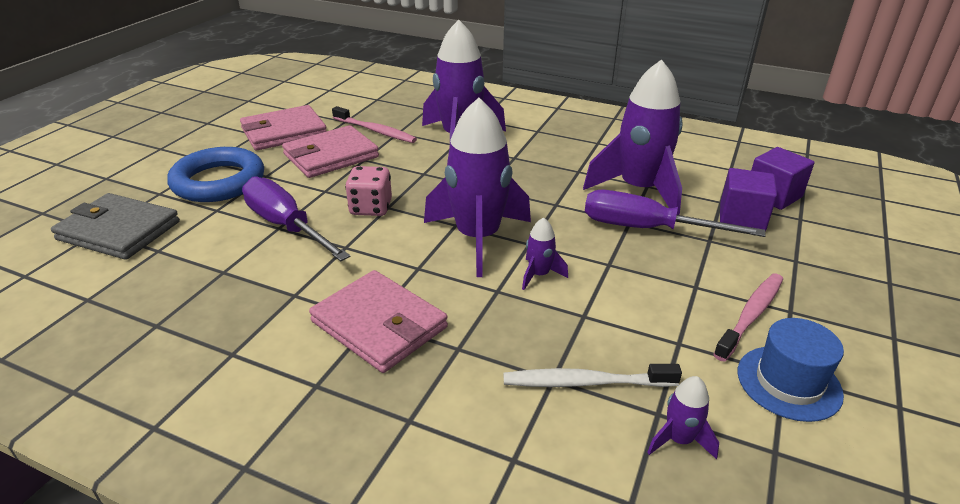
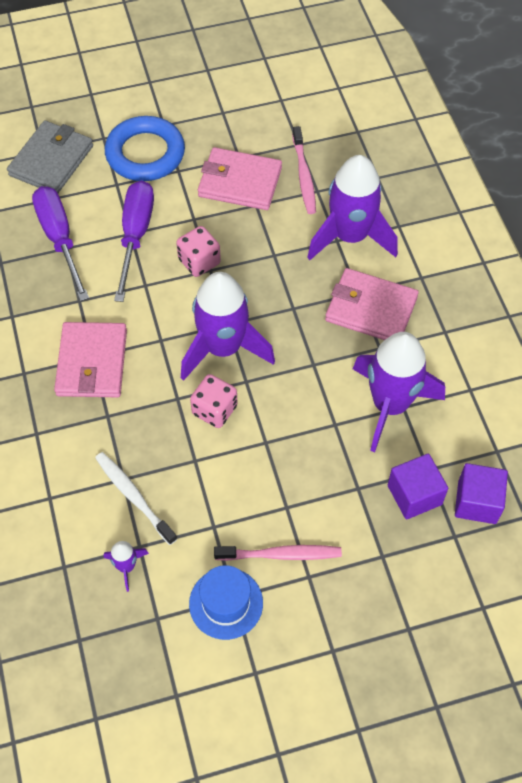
camera: 50 degrees right, 25 degrees up
grey wallet [51,193,180,260] -> grey wallet turned 45 degrees clockwise [7,120,93,193]
pink wallet [240,105,326,151] -> pink wallet moved to [325,268,419,340]
purple rocket [522,217,568,290] -> pink dice [190,374,238,428]
purple screwdriver [585,190,765,237] -> purple screwdriver moved to [32,186,89,301]

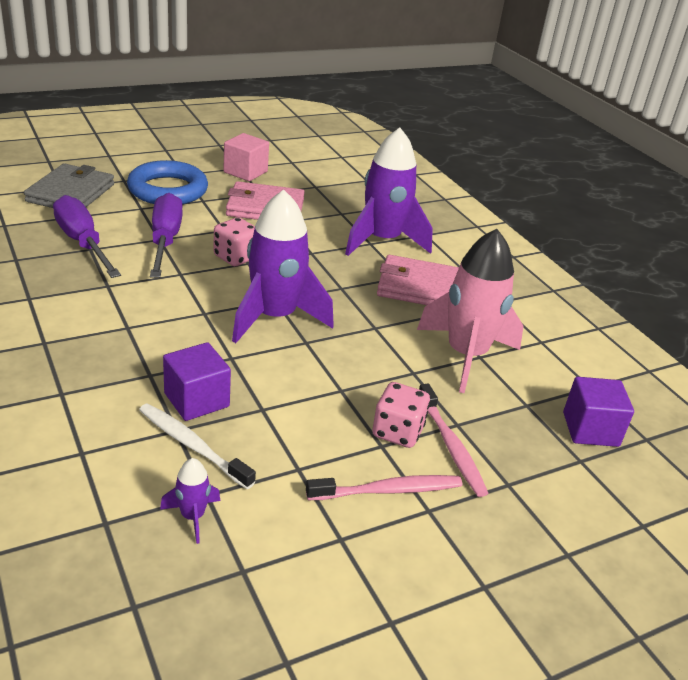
camera: 15 degrees left, 25 degrees down
pink wallet [54,322,127,397] -> none
blue hat [189,565,263,640] -> none
pink dice [190,374,238,428] -> pink dice moved to [372,382,430,448]
pink toothbrush [292,126,316,214] -> pink toothbrush moved to [419,384,488,497]
purple rocket [353,332,445,452] -> pink rocket [417,229,523,393]
purple cube [388,454,448,519] -> purple cube moved to [163,342,231,421]
none -> pink cube [223,133,269,181]

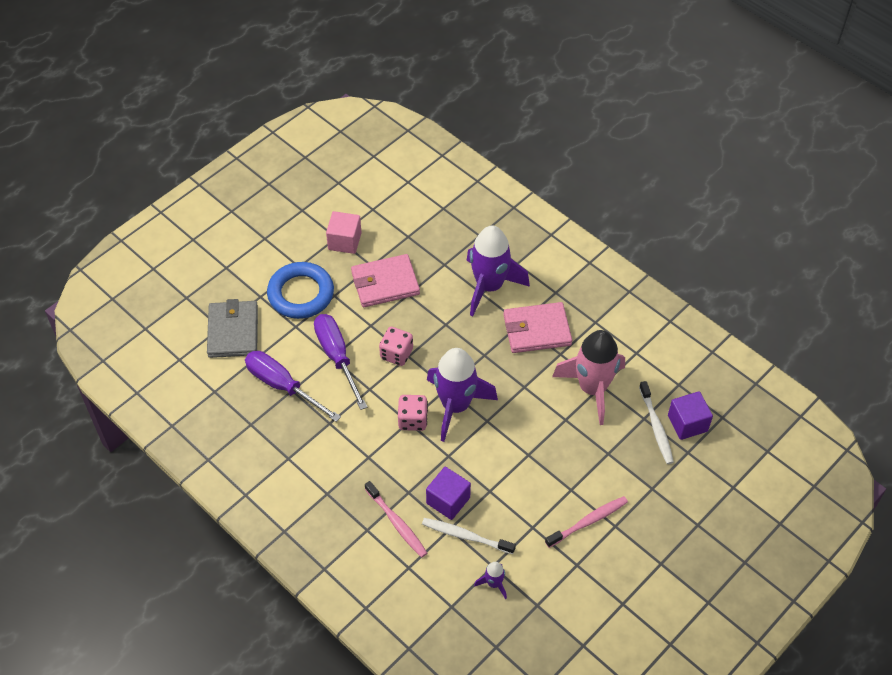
camera: 15 degrees left, 20 degrees up
pink dice [372,382,430,448] -> pink dice moved to [398,395,428,431]
pink toothbrush [419,384,488,497] -> pink toothbrush moved to [365,481,427,558]
none -> white toothbrush [639,381,674,464]

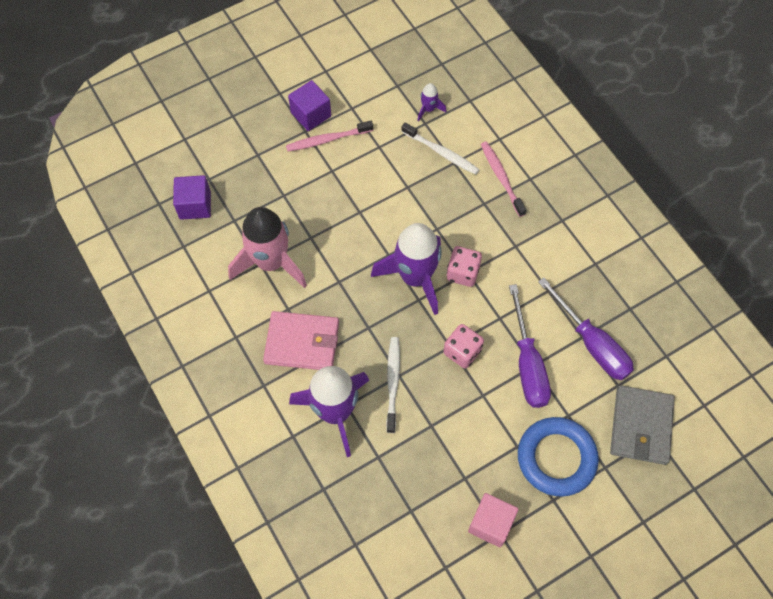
camera: 165 degrees left, 10 degrees up
pink wallet [351,254,420,307] -> none
purple cube [426,467,471,520] -> purple cube moved to [288,80,331,131]
white toothbrush [639,381,674,464] -> white toothbrush moved to [386,337,400,433]

